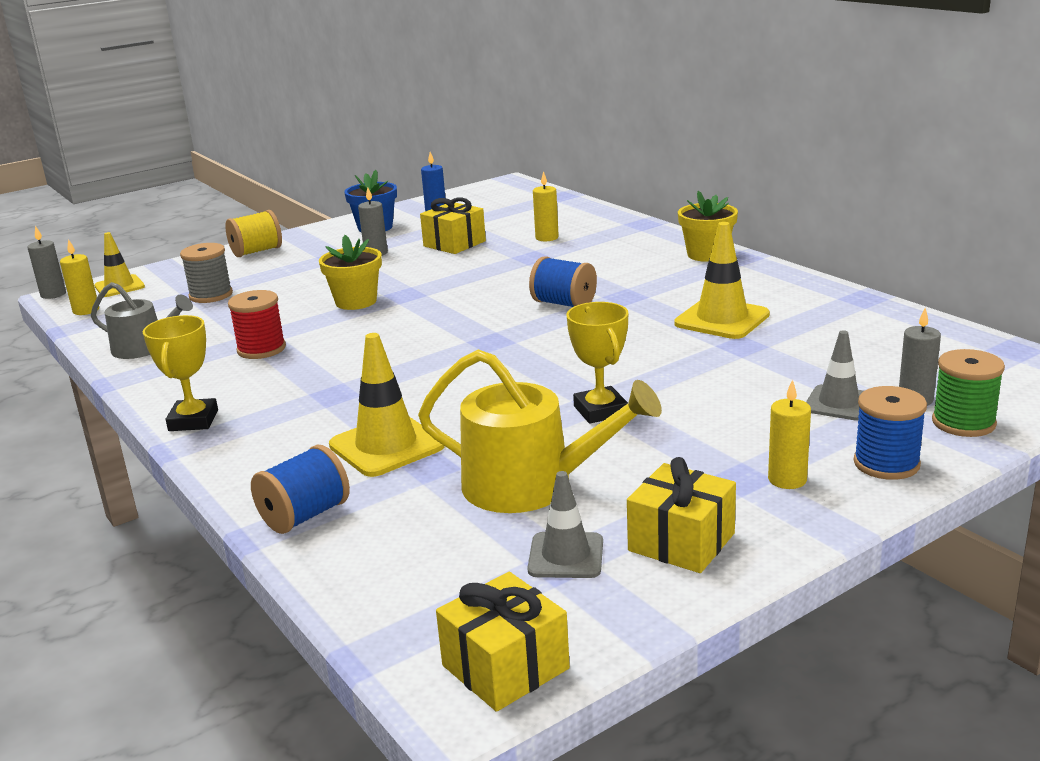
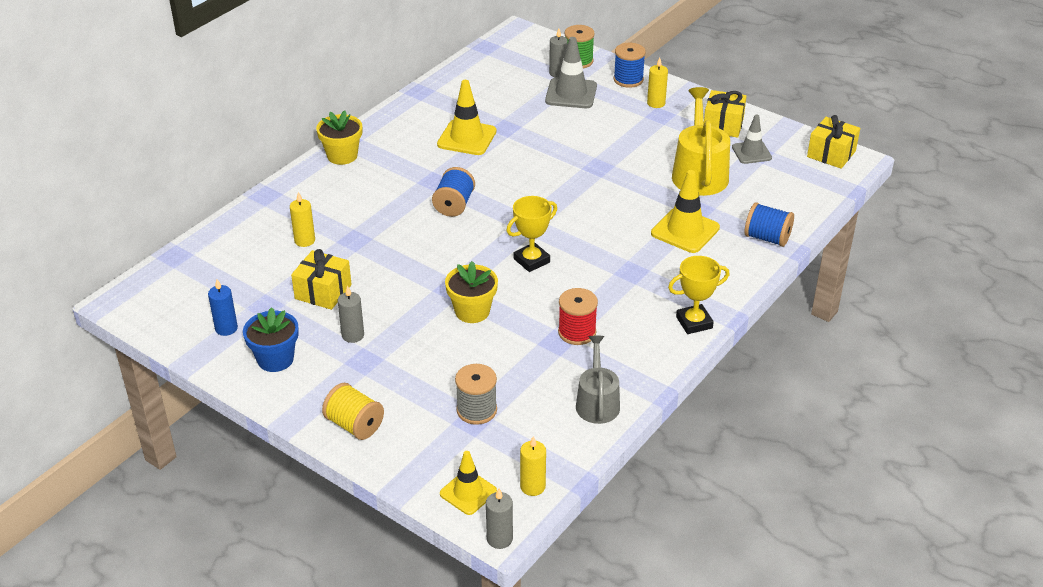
camera: 110 degrees left, 15 degrees up
yellow trophy [566,302,628,424] -> yellow trophy moved to [506,196,557,272]
grey traffic cone [806,330,863,421] -> grey traffic cone [545,37,597,108], size x1.52

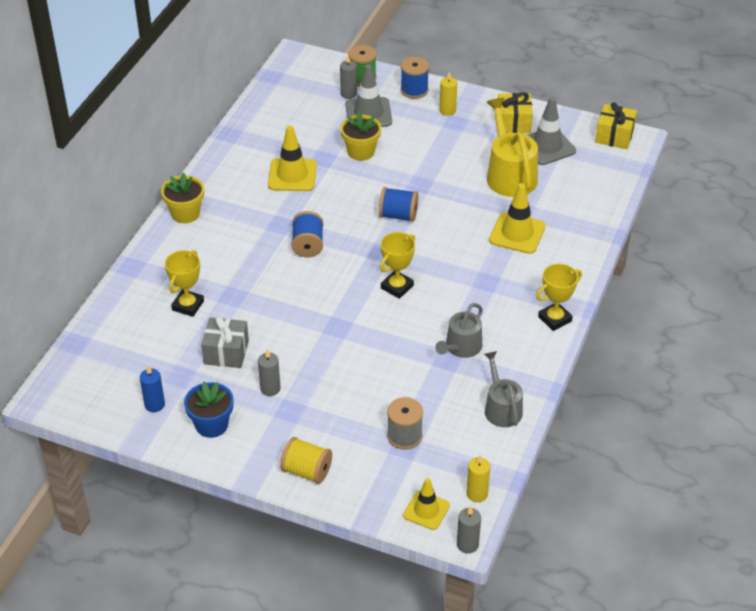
camera: 15 degrees left, 5 degrees up
yellow candle [290,192,315,247] -> yellow trophy [165,250,204,317]
yellow gift [291,249,352,310] -> grey gift [201,316,249,368]
yellow flower pot [445,261,498,323] -> yellow flower pot moved to [340,112,381,161]
red spool [558,288,598,345] -> grey watering can [435,303,483,358]
grey traffic cone [732,115,772,164] -> grey traffic cone [527,97,576,165], size x1.52
blue spool [744,202,794,247] -> blue spool moved to [379,187,418,222]

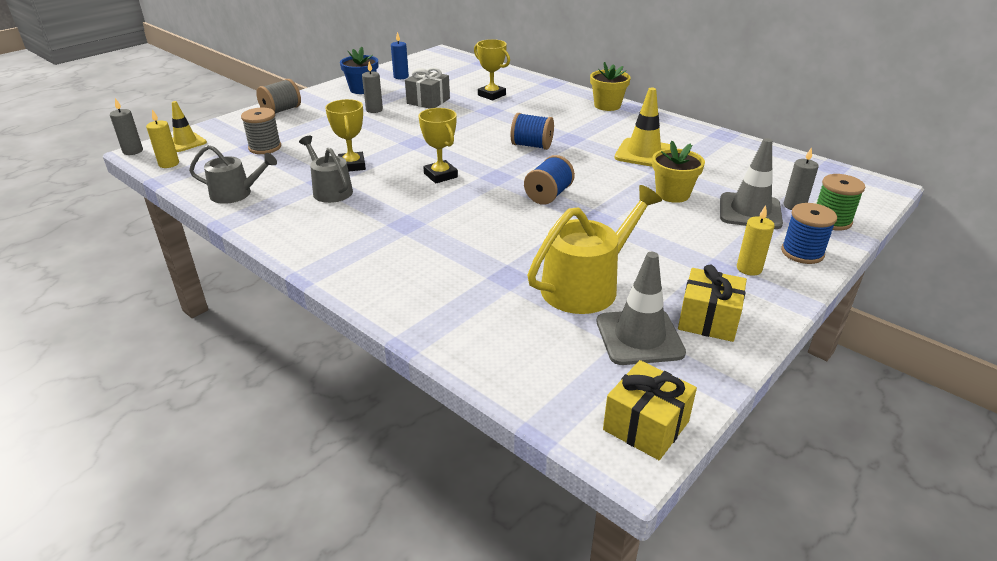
camera: 110 degrees right, 10 degrees down
yellow spool [280,437,332,484] -> grey spool [256,79,301,113]
yellow watering can [487,98,538,197] -> yellow watering can turned 45 degrees counterclockwise [527,185,662,314]
yellow traffic cone [489,183,546,254] -> none
yellow trophy [536,264,582,331] -> yellow trophy moved to [325,99,366,172]

